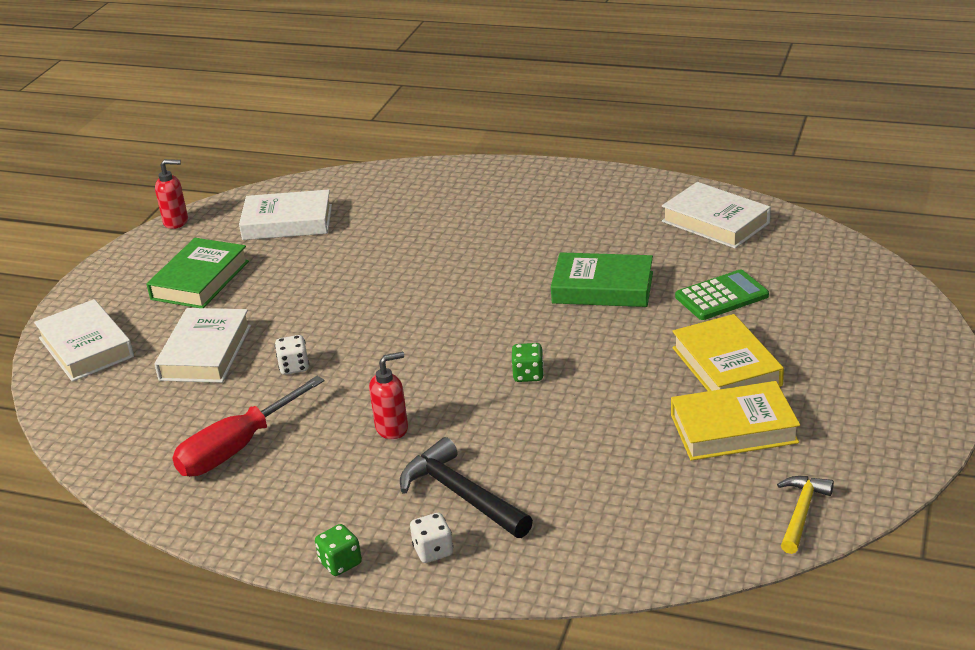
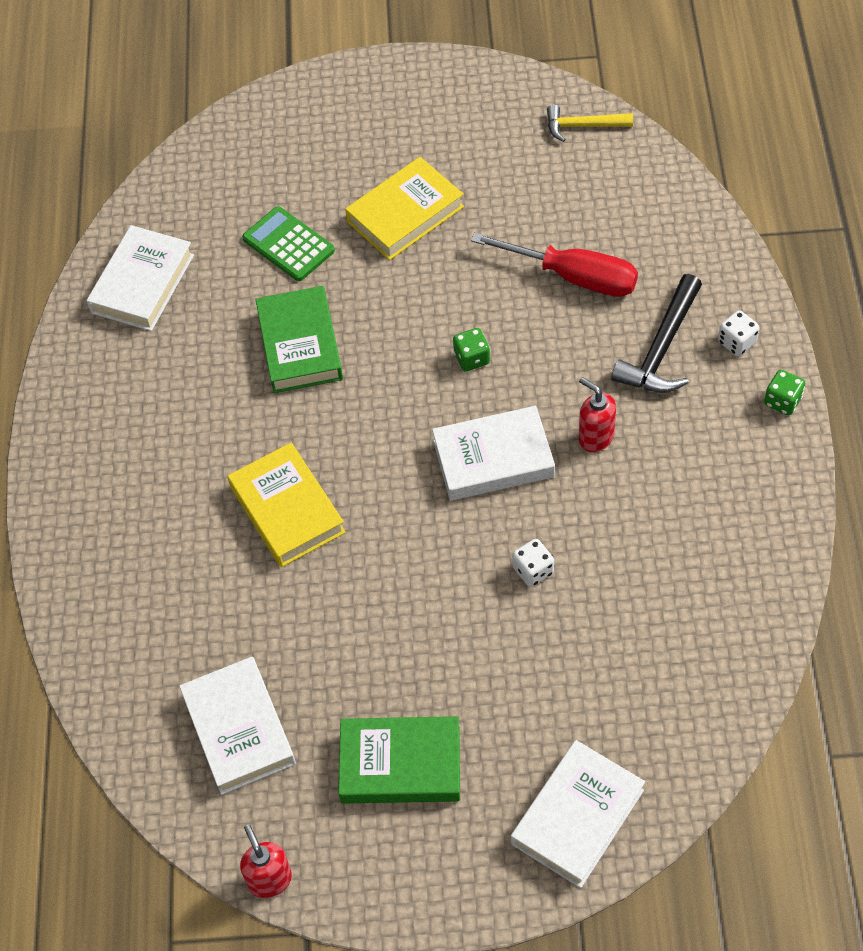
camera: 110 degrees left, 25 degrees up
white book [154,308,251,383] -> white book moved to [432,406,555,501]
red screwdriver [172,376,325,477] -> red screwdriver moved to [471,232,638,297]
yellow book [671,381,800,461] -> yellow book moved to [228,443,346,567]

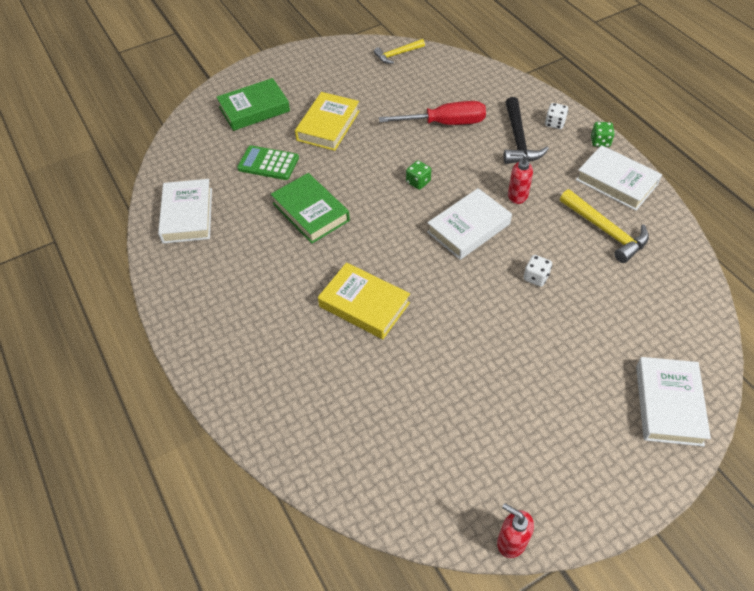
camera: 30 degrees left, 5 degrees down
white book [179,657,296,795] -> white book moved to [576,145,662,211]
green book [338,716,460,804] -> green book moved to [217,78,290,131]
none -> yellow hammer [560,189,649,263]

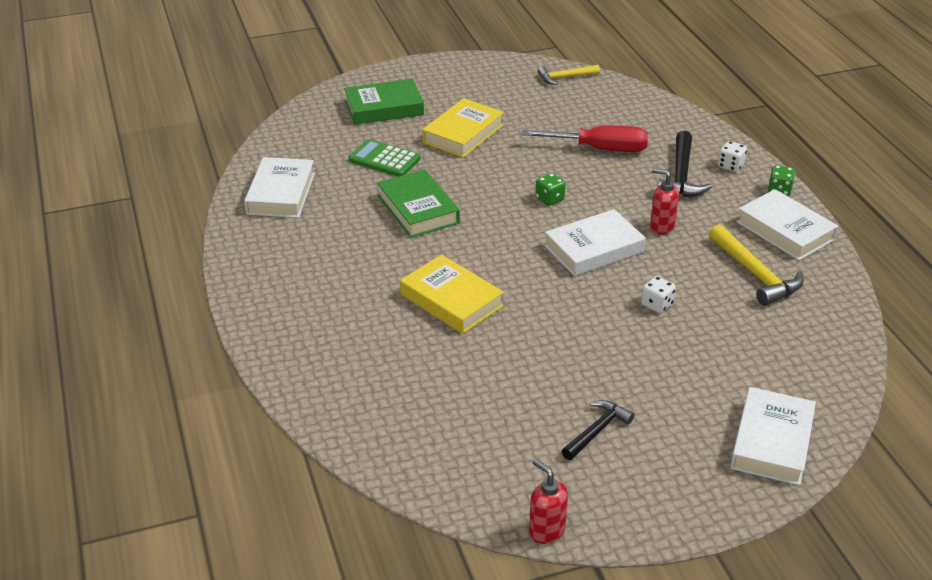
camera: 10 degrees right, 15 degrees down
none -> black hammer [562,400,635,460]

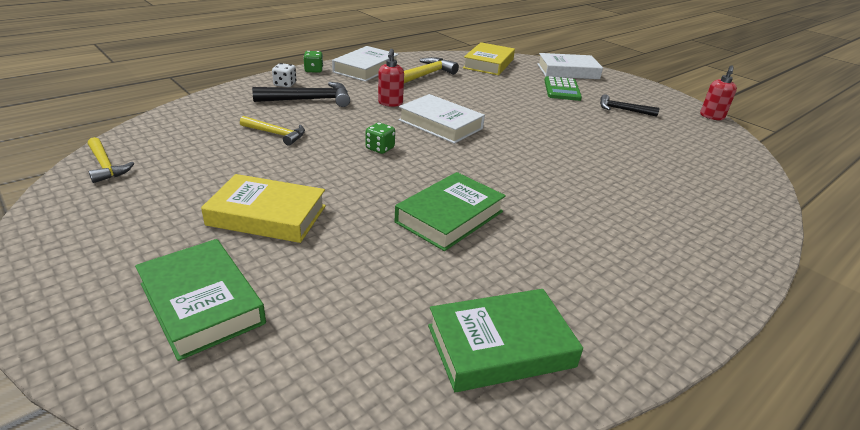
camera: 115 degrees left, 5 degrees down
white book [244,157,315,218] -> green book [428,289,583,392]
green calculator [349,139,421,177] -> green calculator moved to [544,76,582,101]
yellow book [400,255,504,334] -> yellow book moved to [463,42,515,75]
red screwdriver [521,125,648,152] -> yellow hammer [240,116,305,146]
white dice [641,276,676,313] -> none

